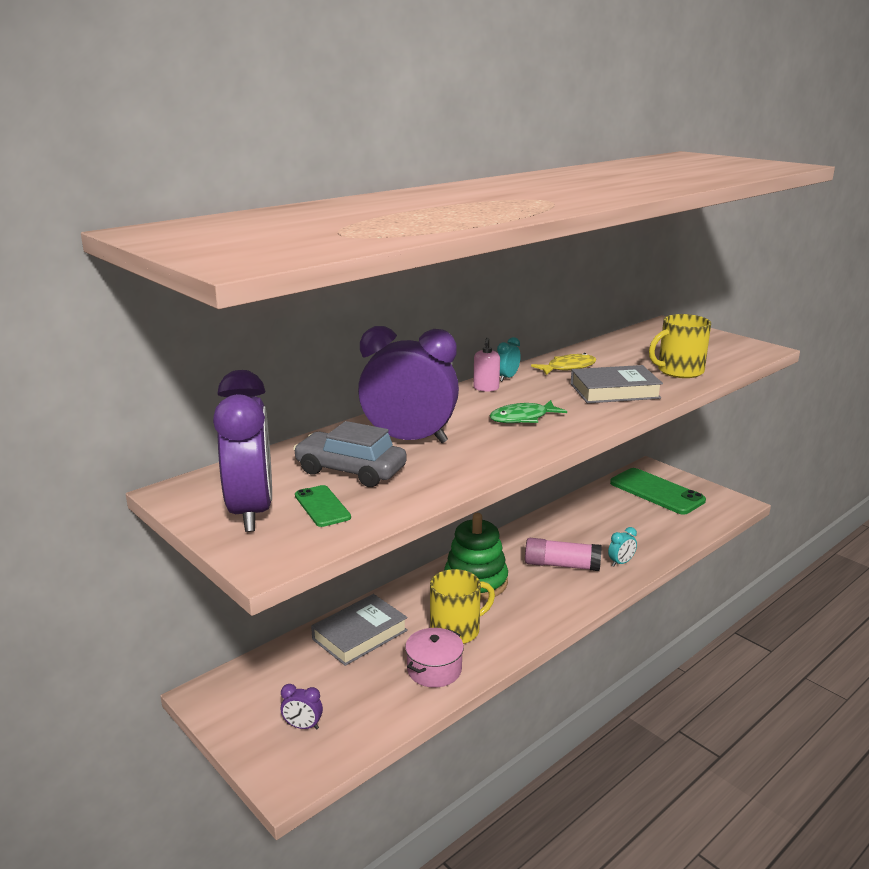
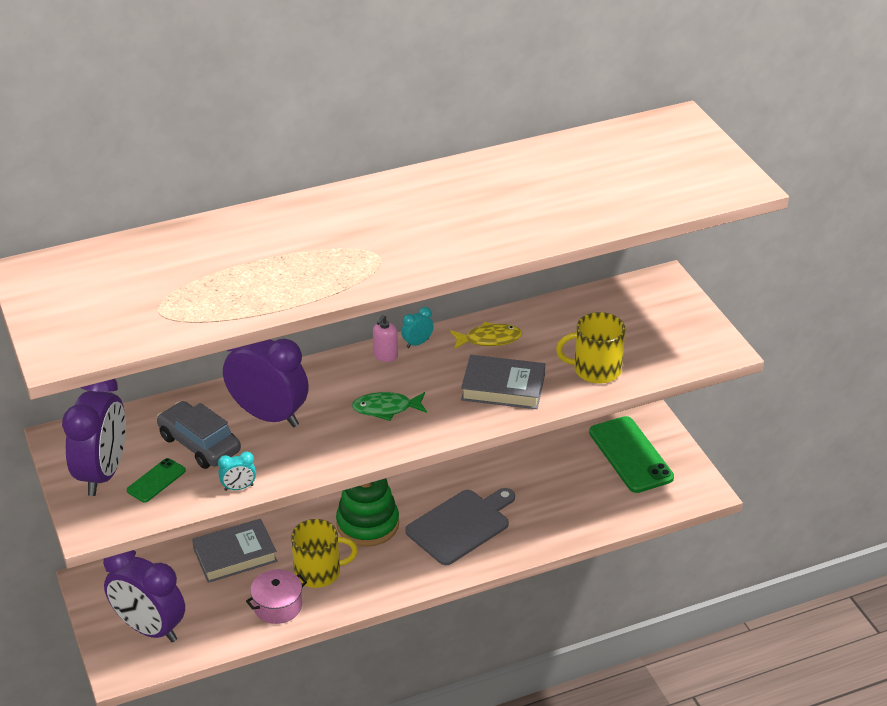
camera: 20 degrees right, 15 degrees up
purple clock [281,684,323,729] -> purple clock [103,550,185,642], size x2.47
green phone [295,485,351,527] -> green phone turned 45 degrees clockwise [127,458,186,502]
pink glue stick [525,538,602,571] -> grey cutting board [405,488,515,565]
turquoise clock [608,527,637,567] -> turquoise clock moved to [218,451,256,491]

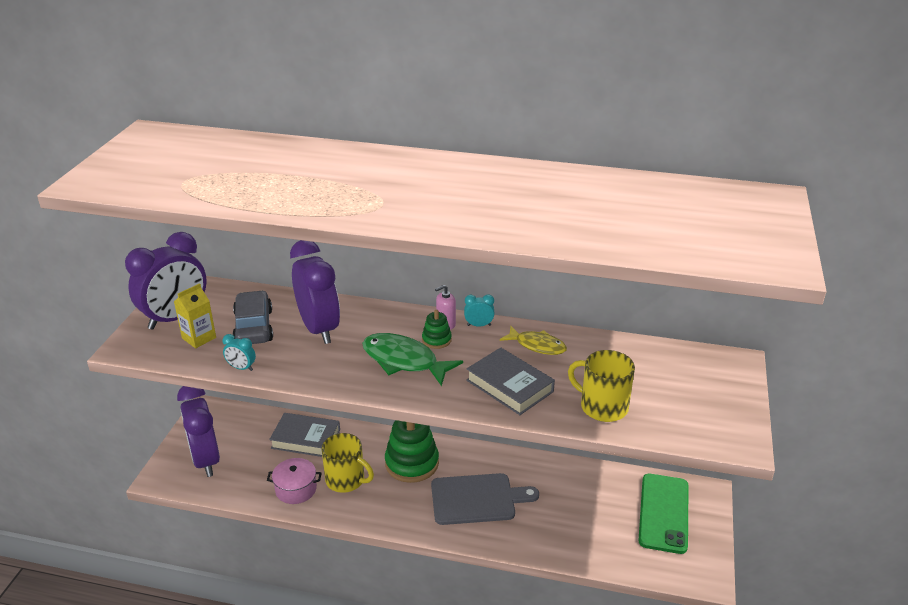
camera: 35 degrees right, 5 degrees down
green phone [127,458,186,502] -> yellow carton [174,283,216,348]
green fish [352,392,427,421] -> green fish [362,333,463,386], size x1.54
none -> green stacking toy [422,310,452,349]

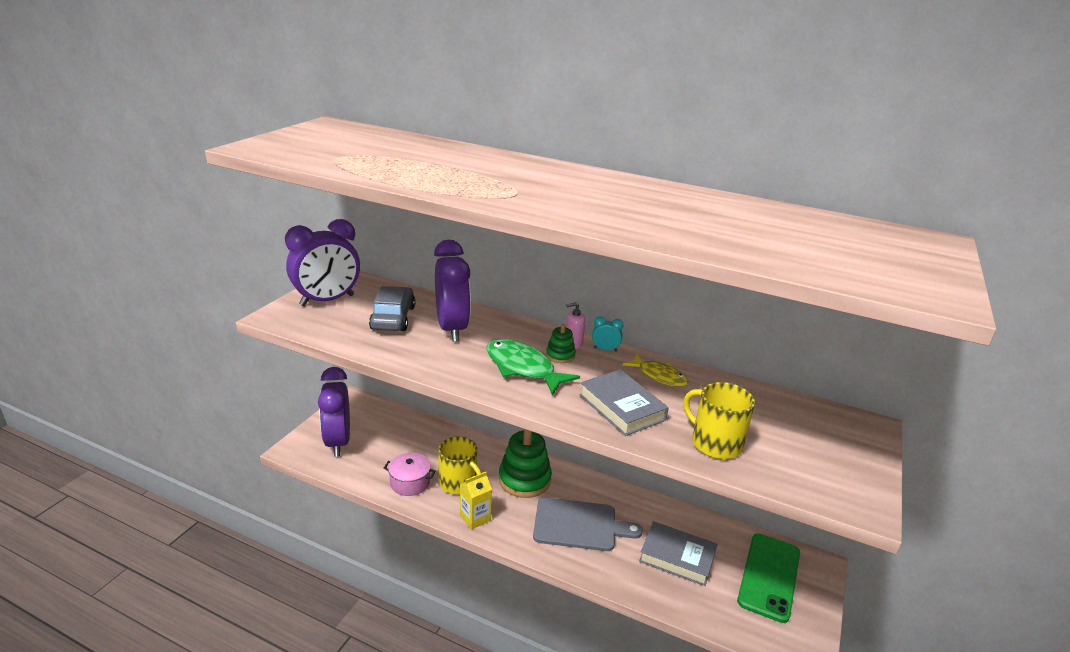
camera: 10 degrees right, 5 degrees down
yellow carton [174,283,216,348] -> yellow carton moved to [460,472,492,530]
turquoise clock [223,334,256,371] -> none
grey book [269,413,340,457] -> grey book moved to [639,521,717,586]

